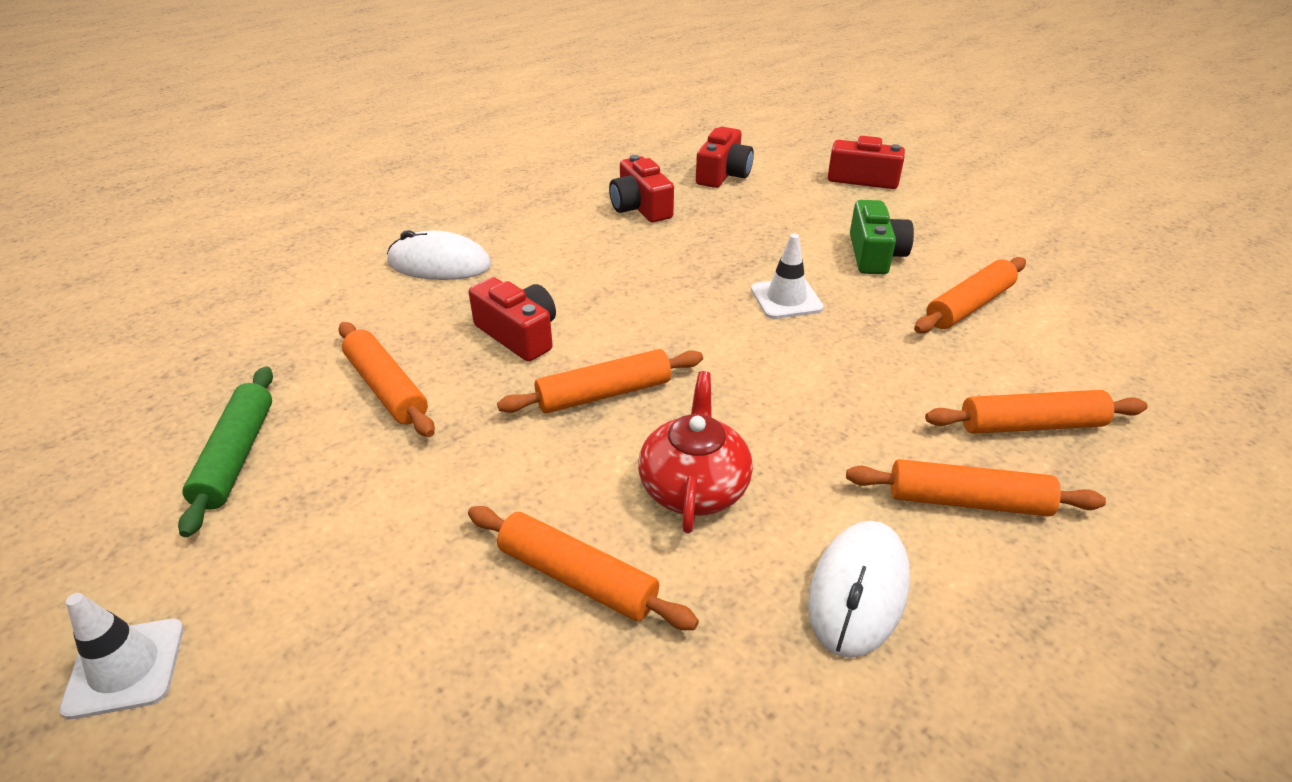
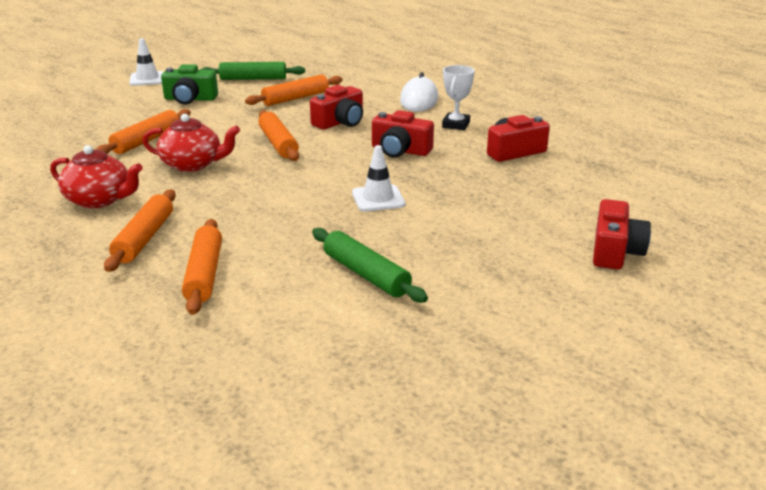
camera: 90 degrees right, 10 degrees down
red camera [696,127,754,188] -> red camera moved to [372,110,434,158]
white mouse [808,521,910,658] -> red teapot [50,145,143,208]
green camera [850,200,914,274] -> green camera moved to [161,64,218,104]
orange rolling pin [914,257,1026,333] -> green rolling pin [312,228,428,303]
none -> white trophy [442,65,475,130]

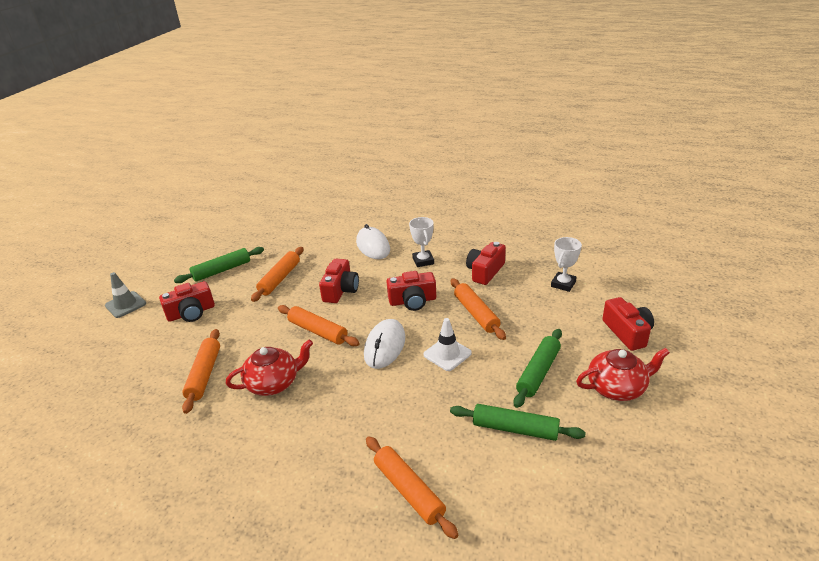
camera: 30 degrees left, 5 degrees up
red teapot [50,145,143,208] -> red teapot moved to [576,348,670,401]
orange rolling pin [104,189,176,272] -> orange rolling pin moved to [451,278,506,340]
white traffic cone [129,38,164,86] -> grey traffic cone [105,272,146,318]
green camera [161,64,218,104] -> red camera [159,281,215,322]
none -> white mouse [364,319,406,369]
none -> green rolling pin [514,329,562,408]
none -> white trophy [551,237,582,292]

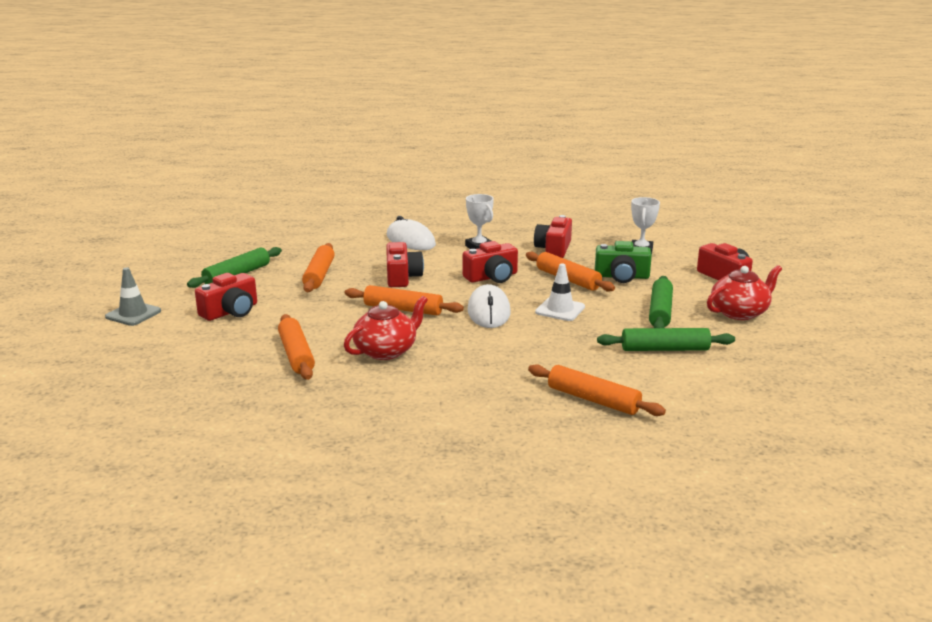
camera: 20 degrees left, 10 degrees down
none -> green camera [595,241,652,283]

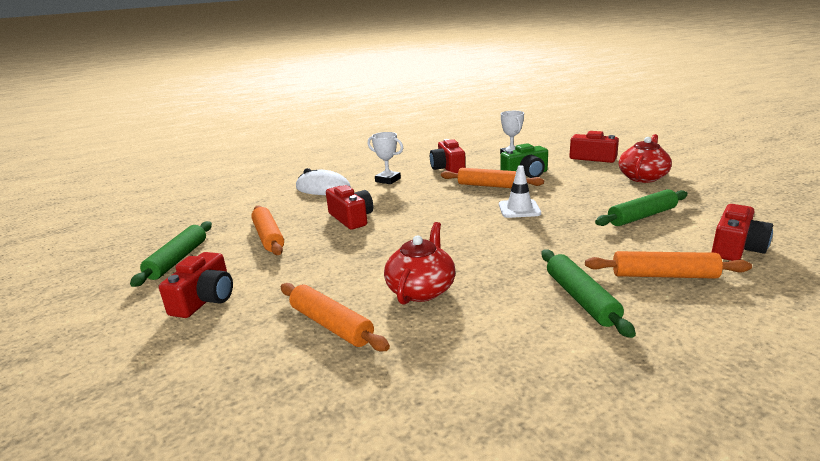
camera: 25 degrees left, 0 degrees up
grey traffic cone [105,268,161,326] -> none
orange rolling pin [345,285,464,315] -> none
red camera [463,241,518,283] -> red camera moved to [712,204,773,261]
white mouse [468,284,510,328] -> none
green rolling pin [649,276,673,328] -> green rolling pin moved to [542,250,636,338]

